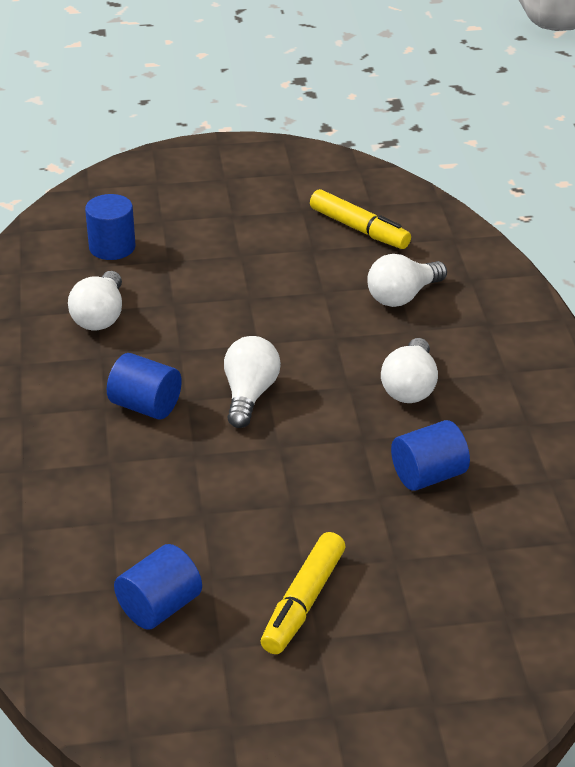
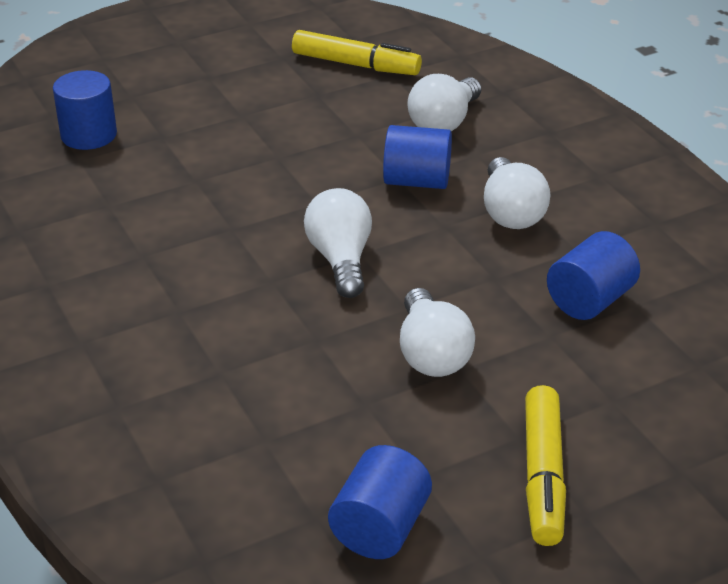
camera: 20 degrees left, 0 degrees up
white light bulb [68,271,122,330] -> white light bulb moved to [400,288,475,377]
blue cylinder [107,353,182,419] -> blue cylinder moved to [383,125,452,189]

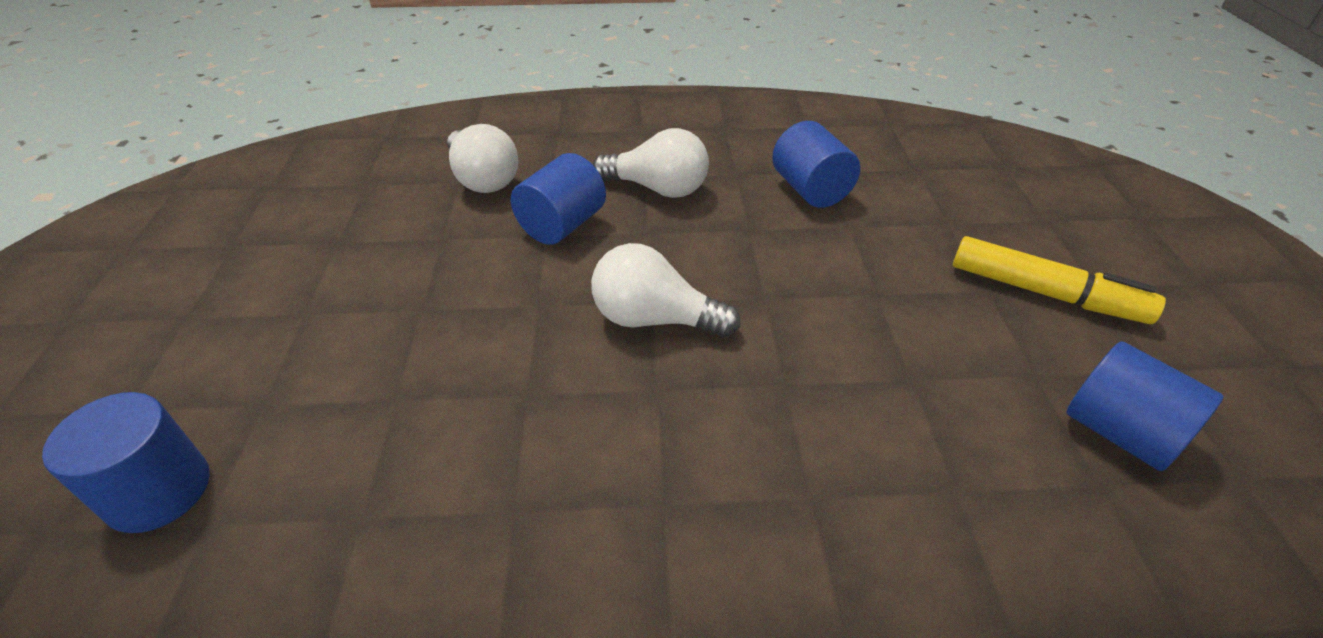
camera: 65 degrees left, 5 degrees up
yellow marker [292,30,422,75] -> none
white light bulb [400,288,475,377] -> none

